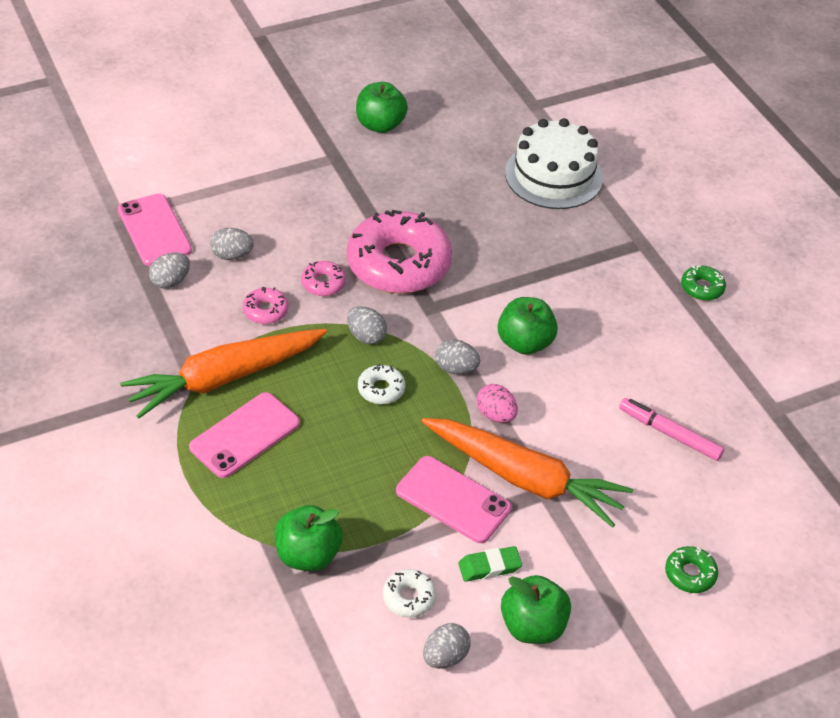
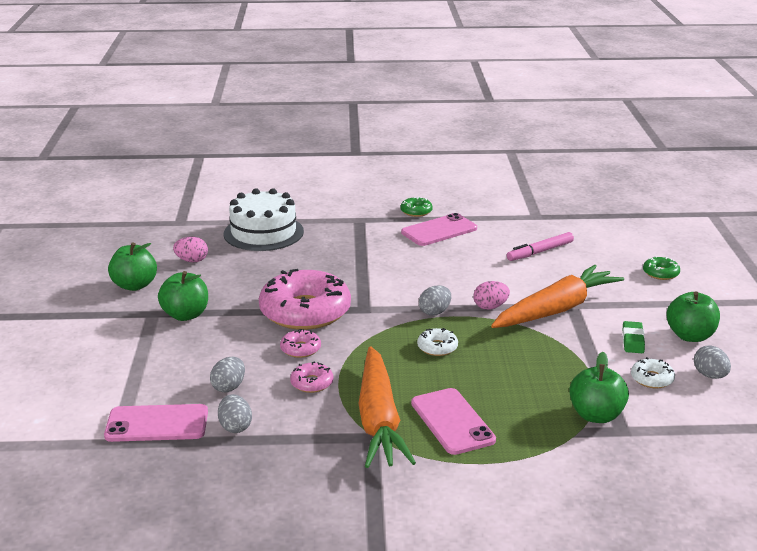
camera: 65 degrees left, 20 degrees down
grey egg [347,306,387,344] -> none
pink phone [396,456,512,543] -> pink phone moved to [401,213,477,246]
green apple [498,297,558,355] -> green apple moved to [158,271,208,321]
none -> pink egg [173,237,208,262]

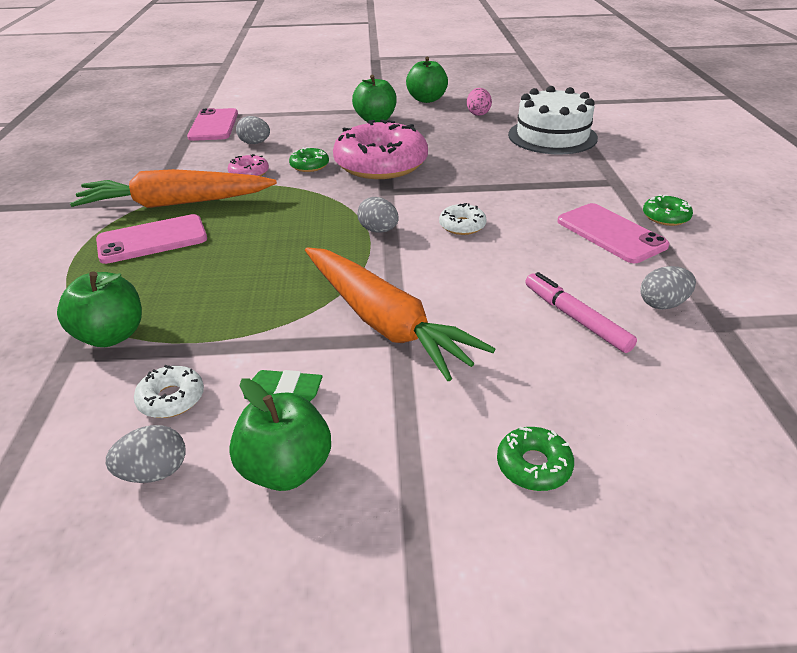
camera: 90 degrees right, 10 degrees up
grey egg [218,394,252,433] -> grey egg moved to [640,266,696,310]
pink donut [280,329,321,358] -> green donut [289,147,329,172]
white donut [417,328,458,356] -> white donut moved to [439,203,486,235]
pink egg [473,281,510,310] -> none

